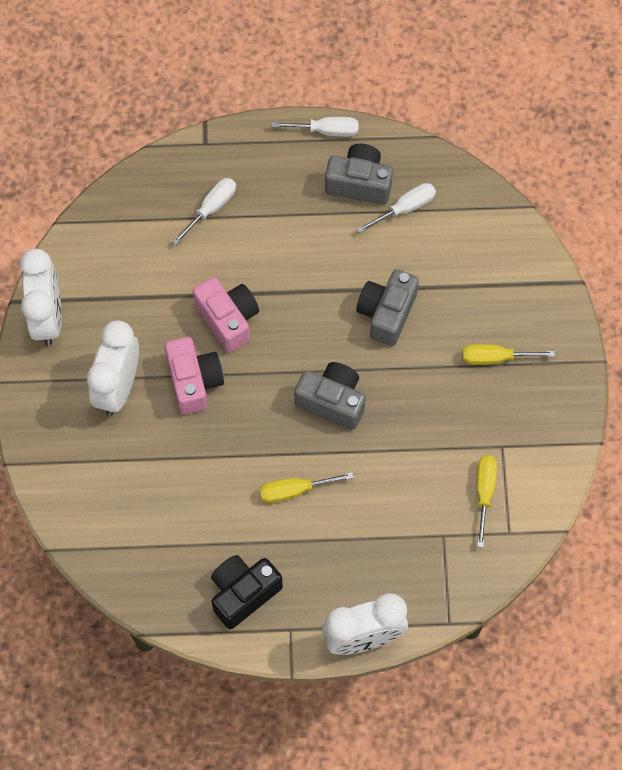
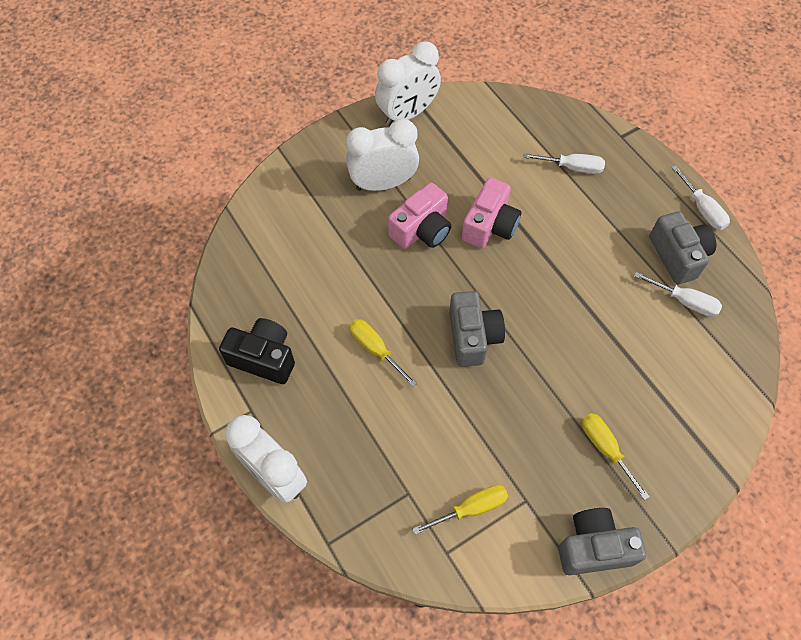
camera: 60 degrees right, 5 degrees down
grey camera [356,269,419,346] -> grey camera moved to [558,508,646,575]

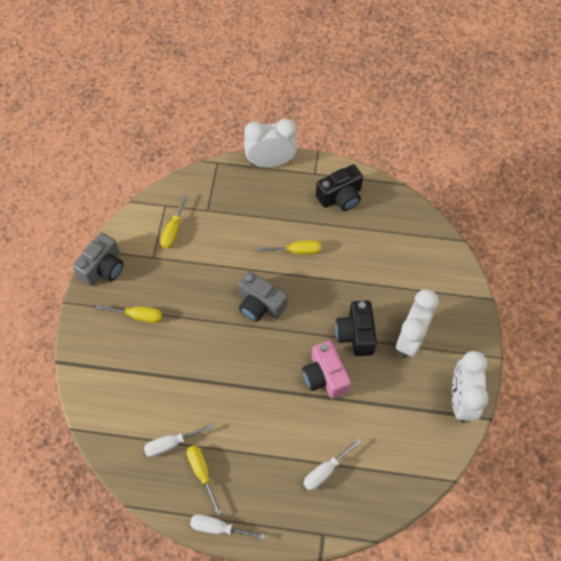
camera: 130 degrees right, 0 degrees up
pink camera [388,183,451,249] -> black camera [335,300,377,356]
grey camera [649,211,716,284] -> yellow screwdriver [187,445,222,515]

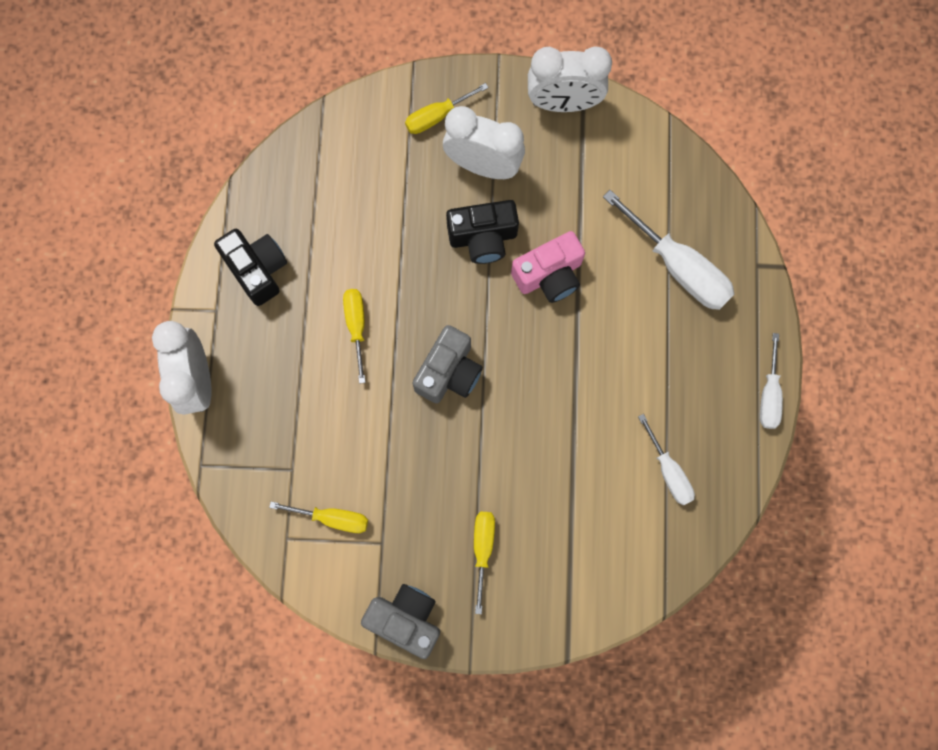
camera: 95 degrees left, 15 degrees up
yellow screwdriver [187,445,222,515] -> yellow screwdriver moved to [405,83,489,134]
white screwdriver [303,438,362,491] -> white screwdriver [603,190,734,310], size x1.71

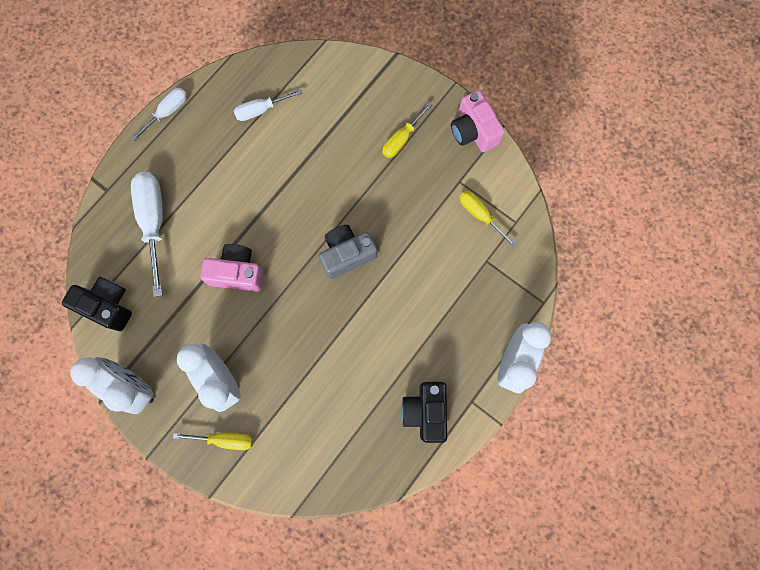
camera: 145 degrees left, 0 degrees up
yellow screwdriver [343,289,366,384] -> none
grey camera [361,584,440,659] -> pink camera [451,90,505,152]
black camera [446,200,519,264] -> black camera moved to [62,277,132,331]
white screwdriver [638,414,695,505] -> white screwdriver turned 120 degrees counterclockwise [234,89,302,121]

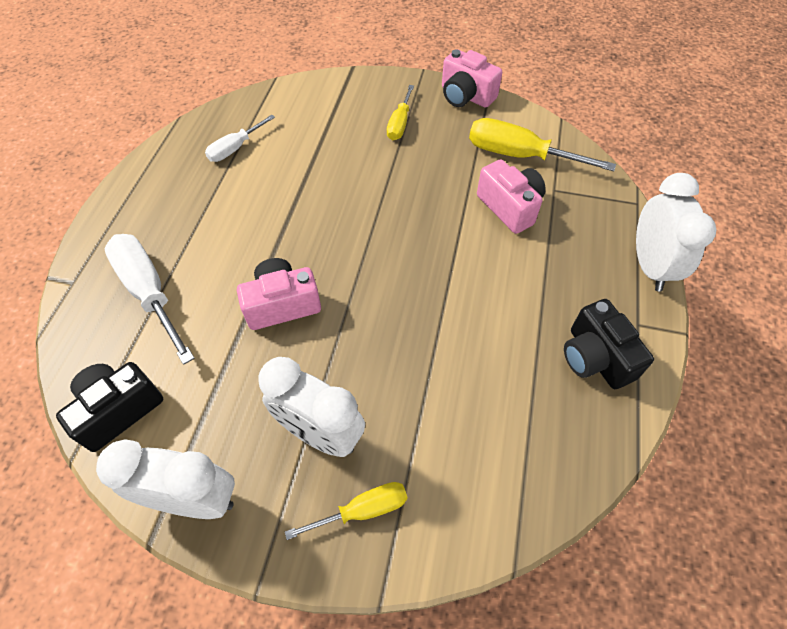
camera: 25 degrees left, 20 degrees down
black camera [62,277,132,331] -> black camera turned 45 degrees counterclockwise [56,362,163,452]
white screwdriver [131,88,187,141] -> none
grey camera [319,225,377,279] -> none
yellow screwdriver [459,191,516,247] -> yellow screwdriver [469,118,616,171], size x1.71
none -> pink camera [477,159,546,234]

